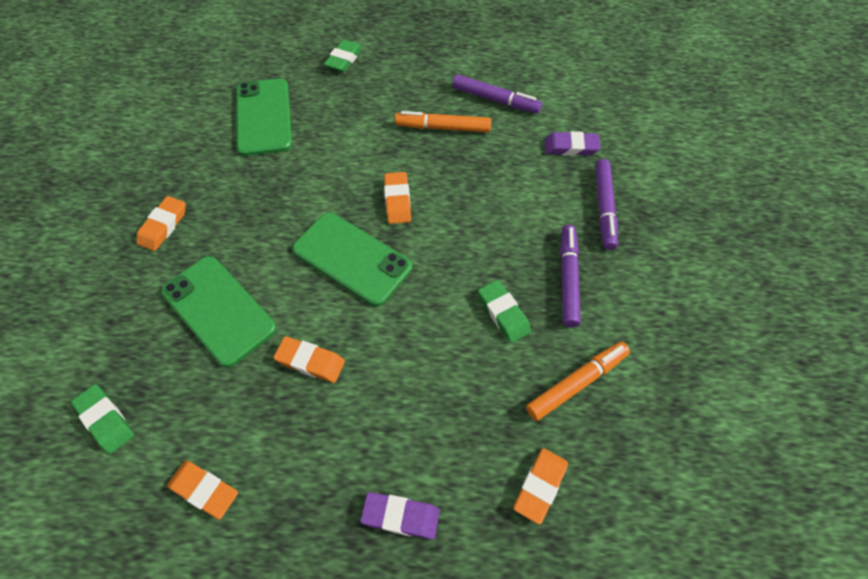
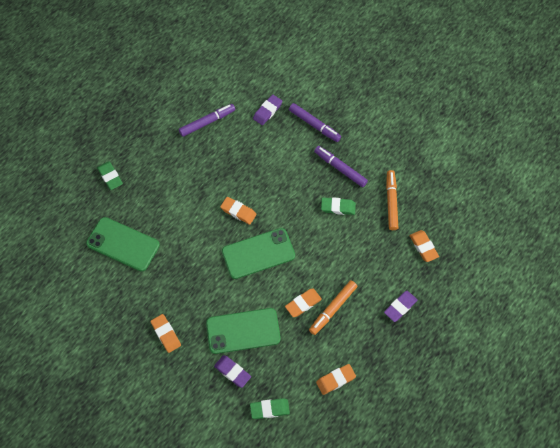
camera: 55 degrees left, 5 degrees up
orange marker [395,111,491,132] -> orange marker moved to [309,280,357,335]
none -> purple eraser [214,355,251,388]

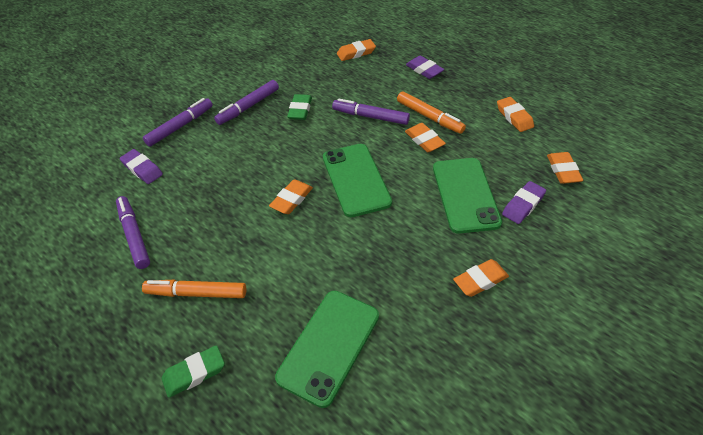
camera: 85 degrees left, 15 degrees down
green eraser [250,398,290,419] -> orange eraser [547,152,583,184]
orange marker [386,170,398,230] -> orange marker moved to [142,280,246,298]
none -> purple marker [332,98,410,125]

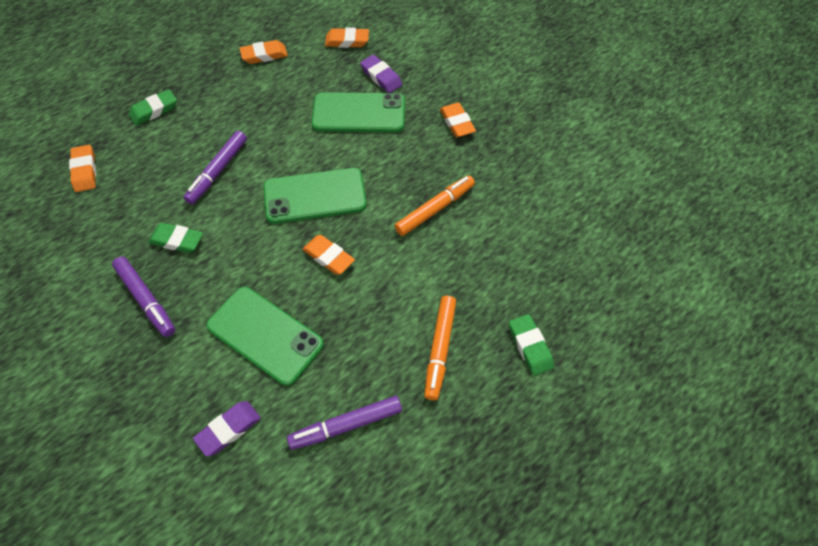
camera: 85 degrees left, 10 degrees up
purple marker [143,98,213,147] -> none
green phone [275,291,379,408] -> green phone moved to [206,287,324,386]
orange marker [397,91,466,134] -> orange marker moved to [395,175,475,236]
orange eraser [405,123,446,152] -> none
purple eraser [406,56,444,79] -> green eraser [129,89,177,126]

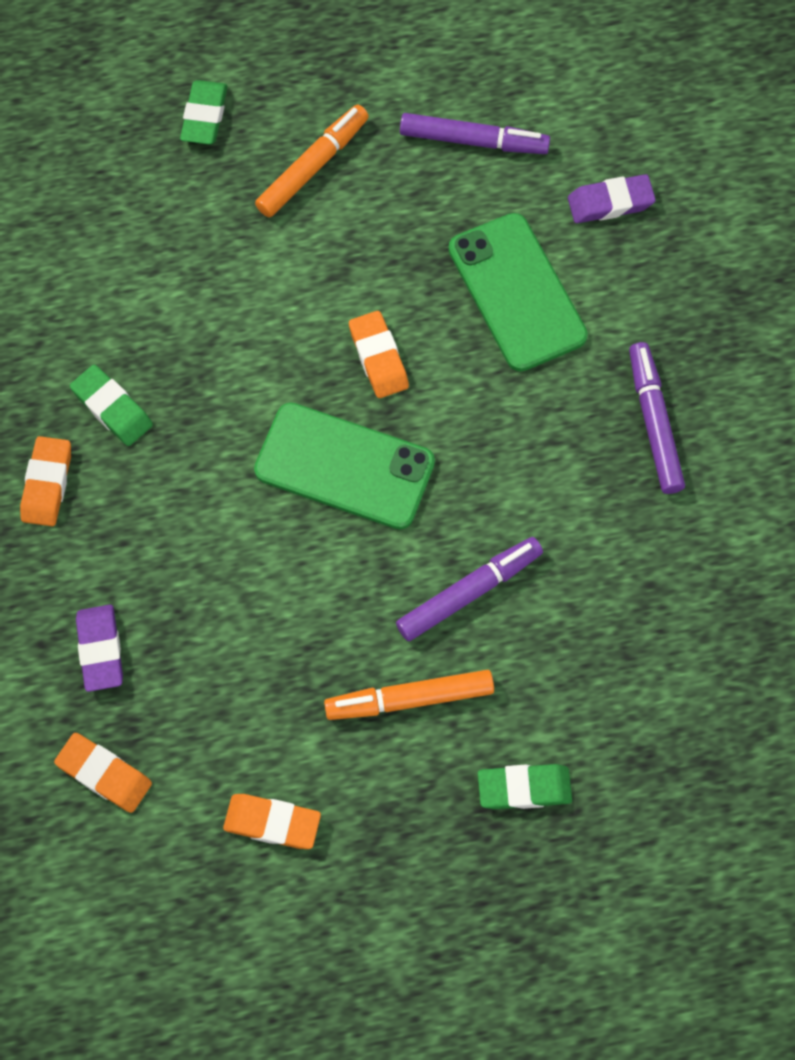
camera: 150 degrees left, 10 degrees up
orange eraser [69,145,96,192] -> none
green eraser [148,223,203,253] -> green eraser moved to [70,365,153,446]
green phone [312,92,405,132] -> none
orange marker [395,175,475,236] -> orange marker moved to [324,670,494,720]

